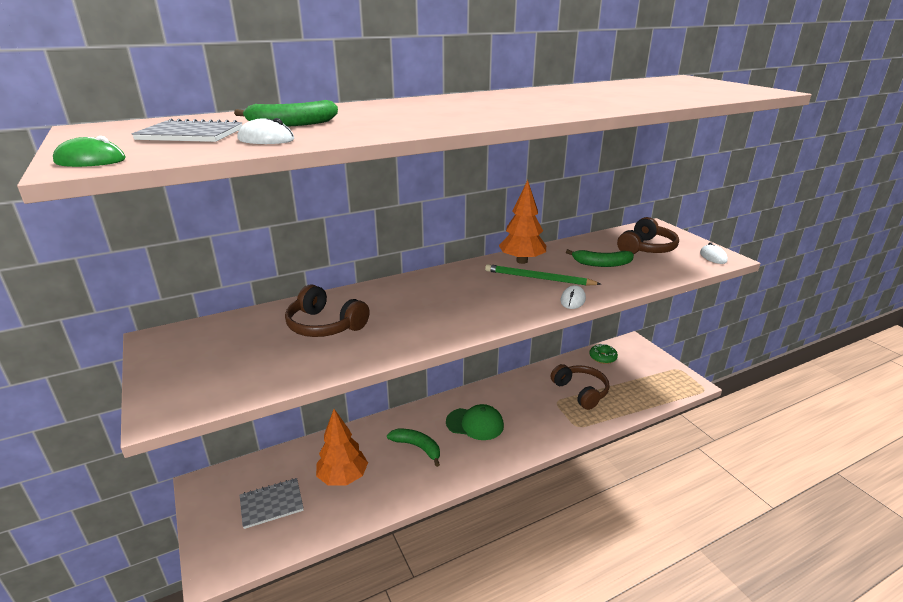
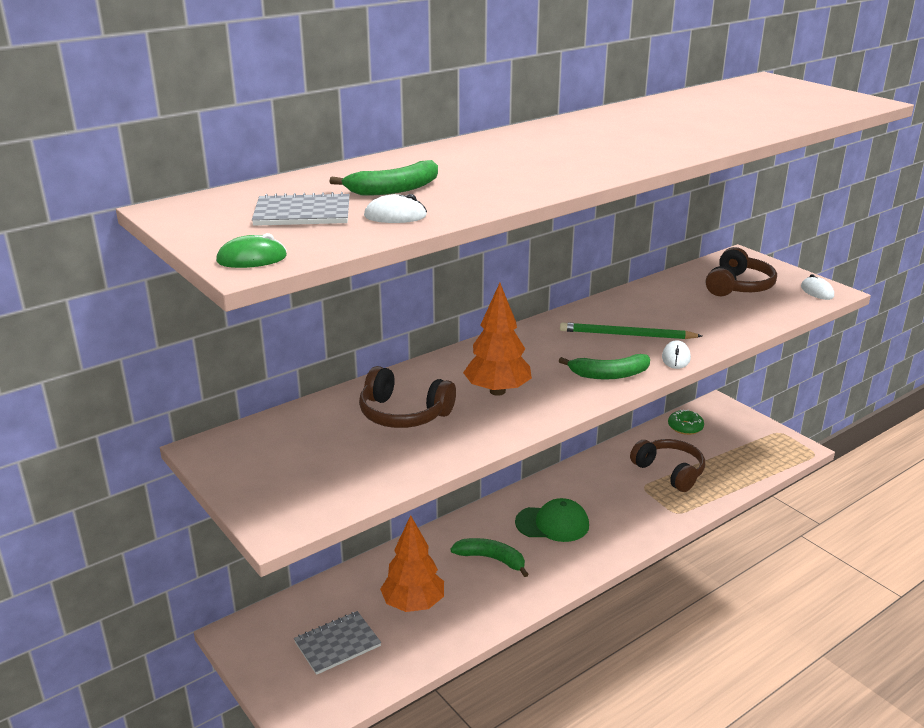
camera: 10 degrees left, 0 degrees up
orange tree [499,180,546,264] -> orange tree moved to [463,283,532,396]
green banana [566,249,634,267] -> green banana moved to [559,354,650,380]

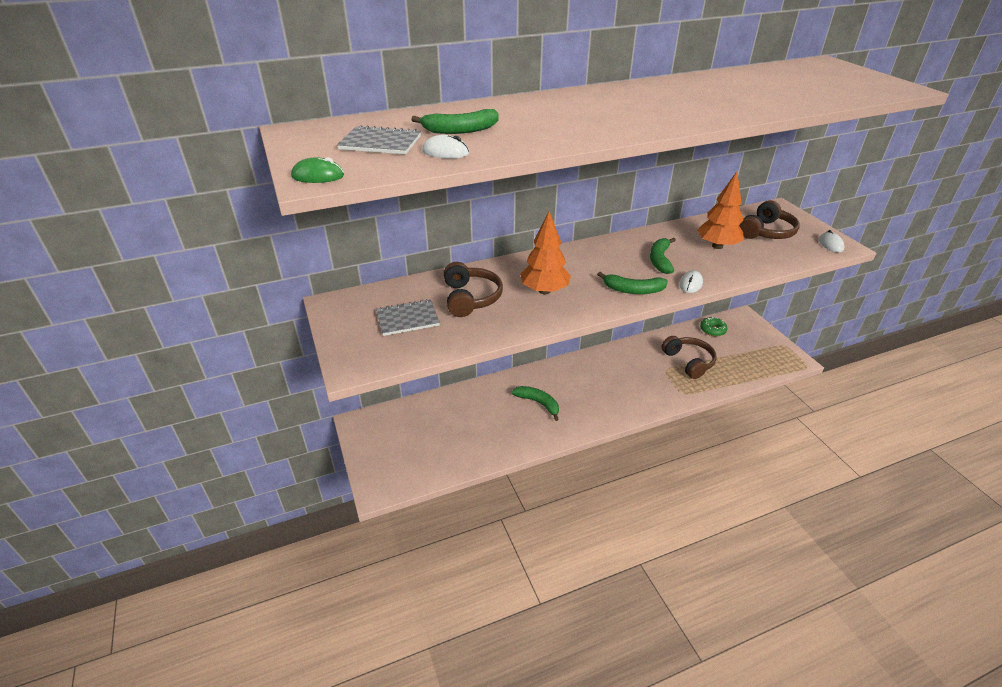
camera: 15 degrees right, 10 degrees up
grey notebook [294,611,381,675] -> grey notebook moved to [376,299,440,336]
brown headphones [359,366,456,428] -> brown headphones turned 135 degrees counterclockwise [444,262,503,317]
orange tree [380,515,444,612] -> orange tree moved to [697,172,744,249]
green cap [515,498,589,542] -> none
green pencil [560,322,702,339] -> green banana [650,238,676,274]

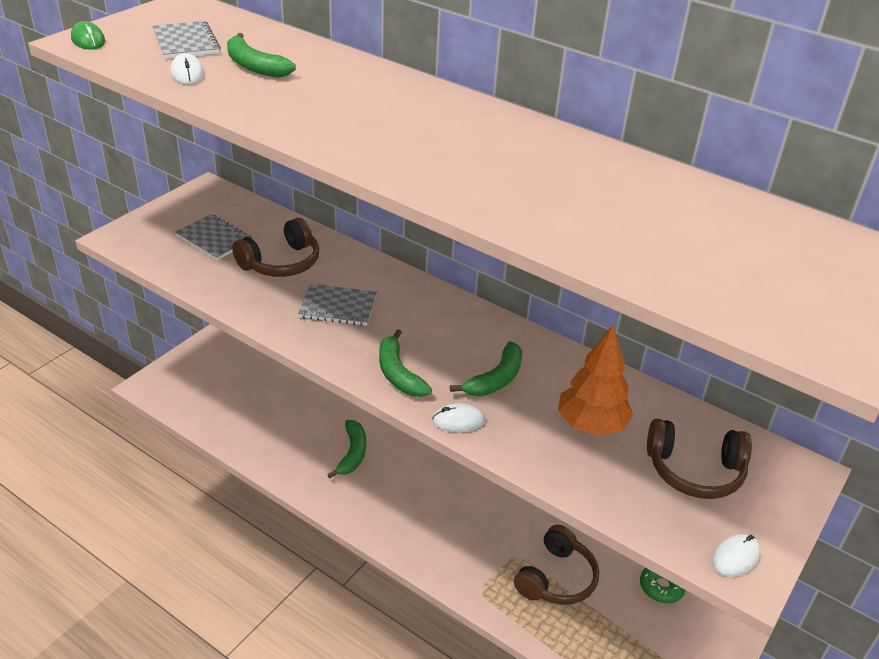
camera: 55 degrees right, 0 degrees up
orange tree [520,211,571,294] -> grey notebook [298,284,377,326]
green banana [650,238,676,274] -> green banana turned 150 degrees clockwise [450,341,522,396]

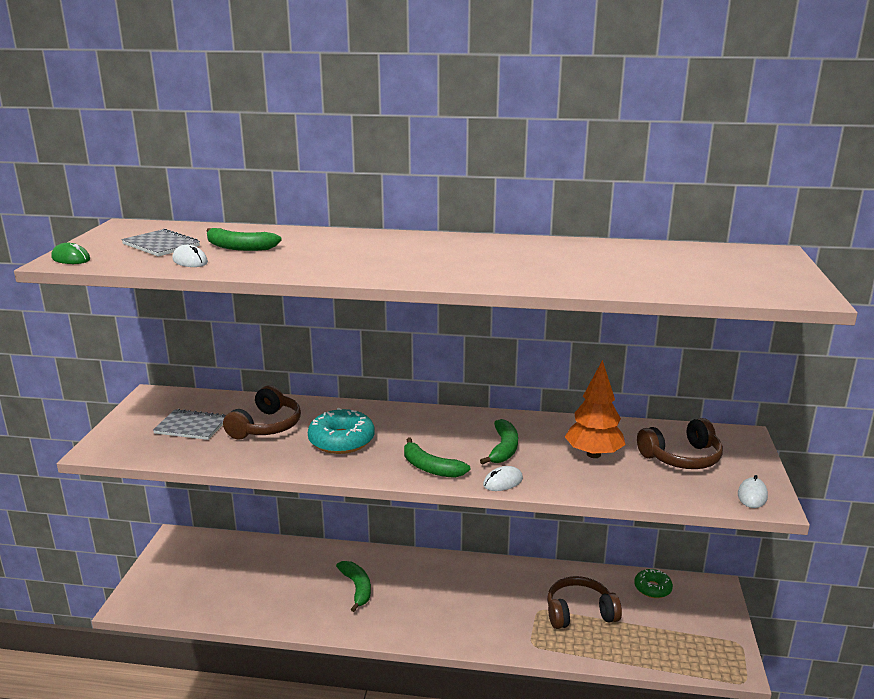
camera: 25 degrees left, 15 degrees down
grey notebook [298,284,377,326] -> turquoise donut [308,408,375,454]
brown headphones [514,525,599,605] -> brown headphones turned 105 degrees counterclockwise [547,576,622,629]

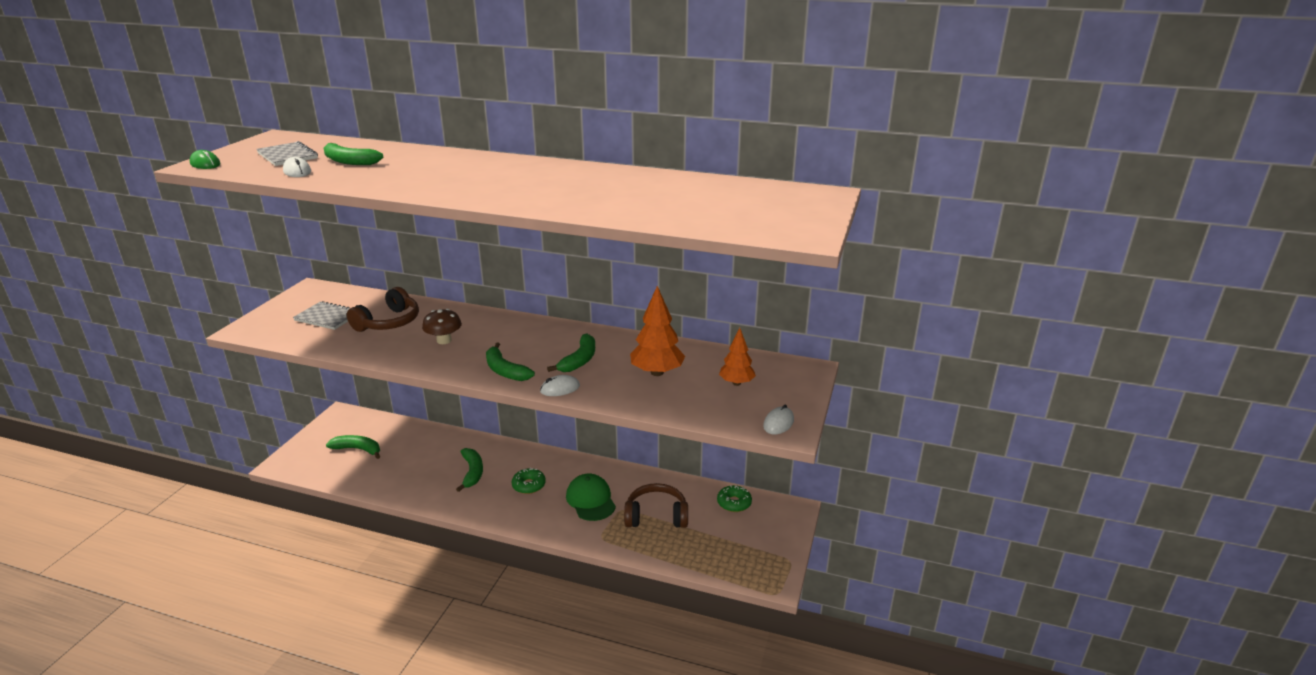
camera: 10 degrees right, 5 degrees up
turquoise donut [308,408,375,454] -> brown mushroom [422,309,462,344]
brown headphones [637,418,723,469] -> orange tree [719,328,756,386]
none -> green banana [326,435,380,459]
none -> green donut [511,467,546,494]
none -> green cap [566,474,616,521]

